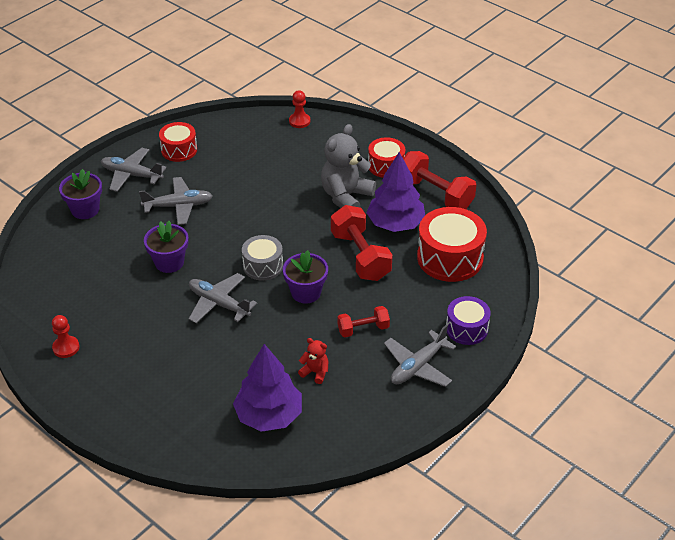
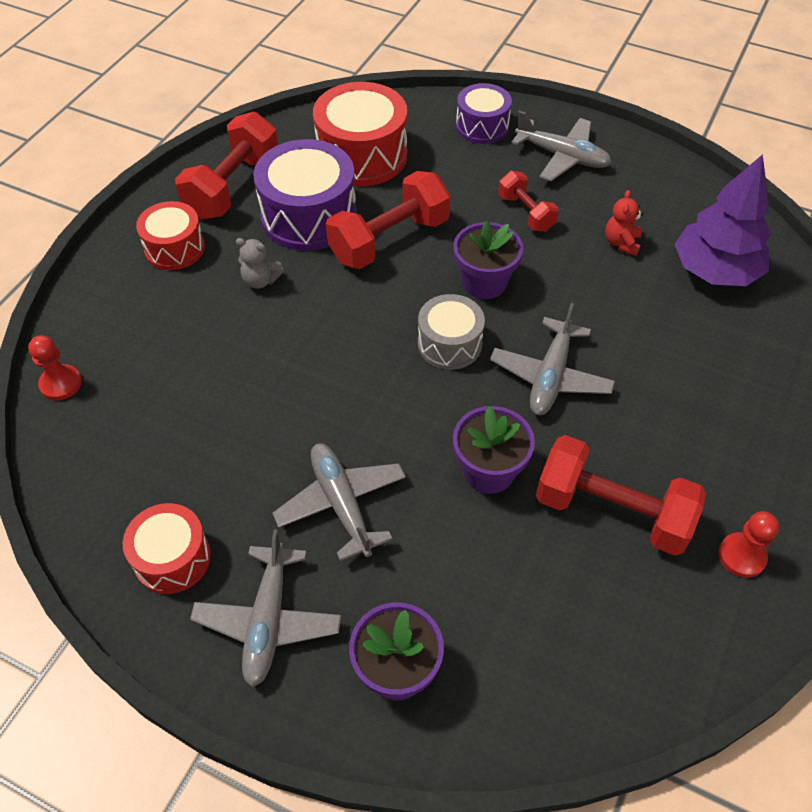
camera: 105 degrees left, 10 degrees up
grey teddy bear [321,124,376,208] -> grey teddy bear [236,238,284,289], size x0.47
purple tree [366,152,425,232] -> purple drum [253,139,357,251]
none -> red dumbbell [536,435,706,556]

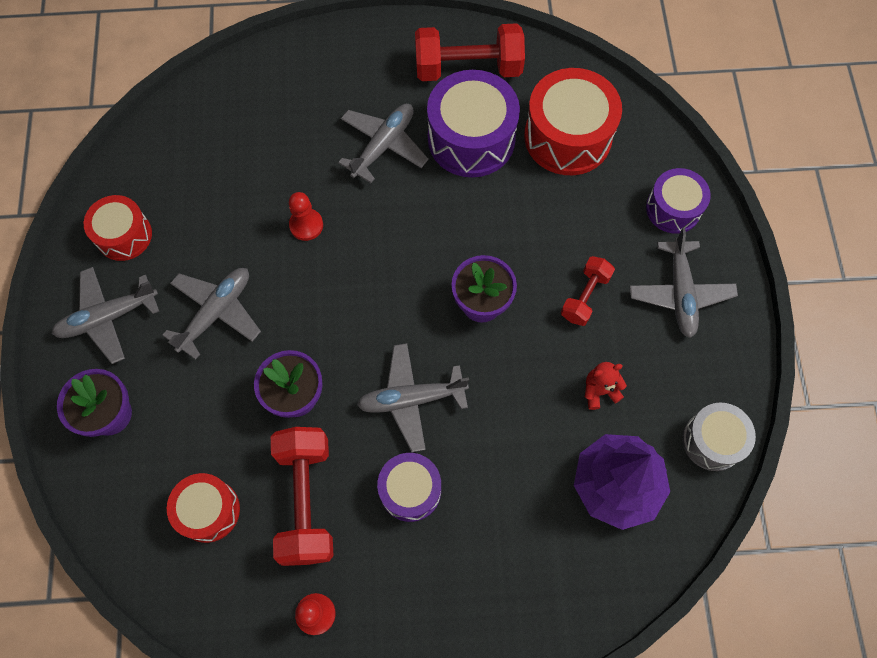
camera: 60 degrees right, 15 degrees up
red pawn [28,335,82,401] -> red pawn moved to [289,192,323,241]
red drum [136,201,205,270] -> red drum moved to [167,473,240,543]
grey teddy bear [236,238,284,289] -> grey plane [338,104,429,183]
red dumbbell [326,171,451,269] -> none
grey drum [418,294,485,370] -> grey drum moved to [682,403,756,471]
none -> purple drum [377,453,441,522]

